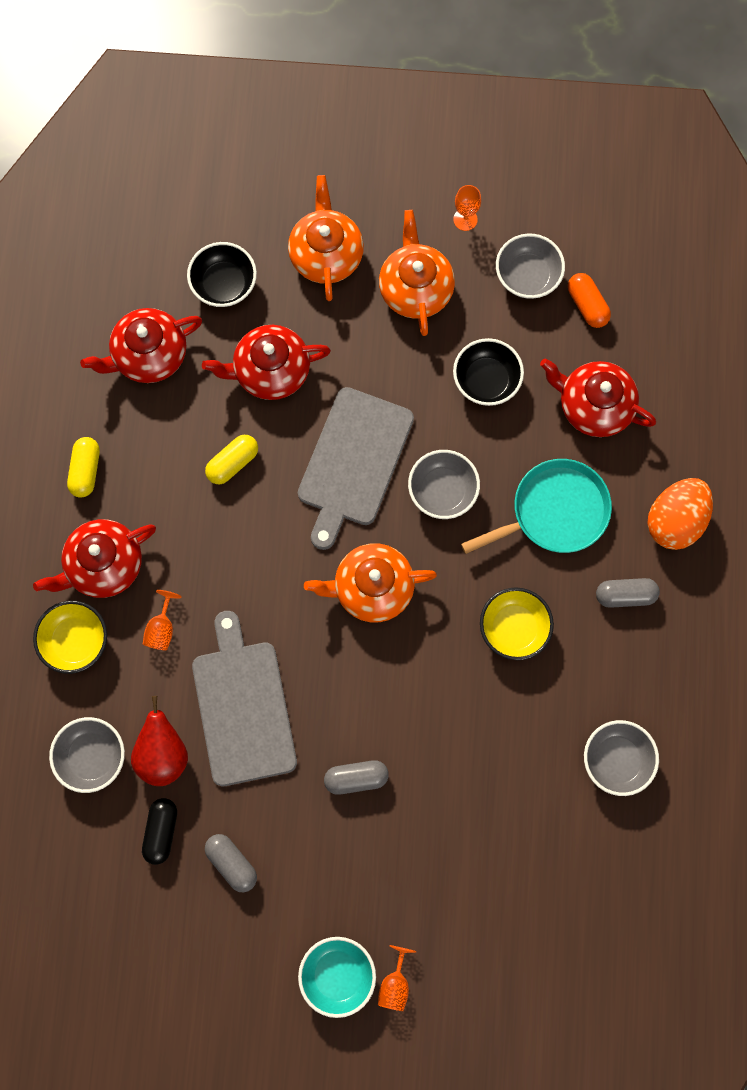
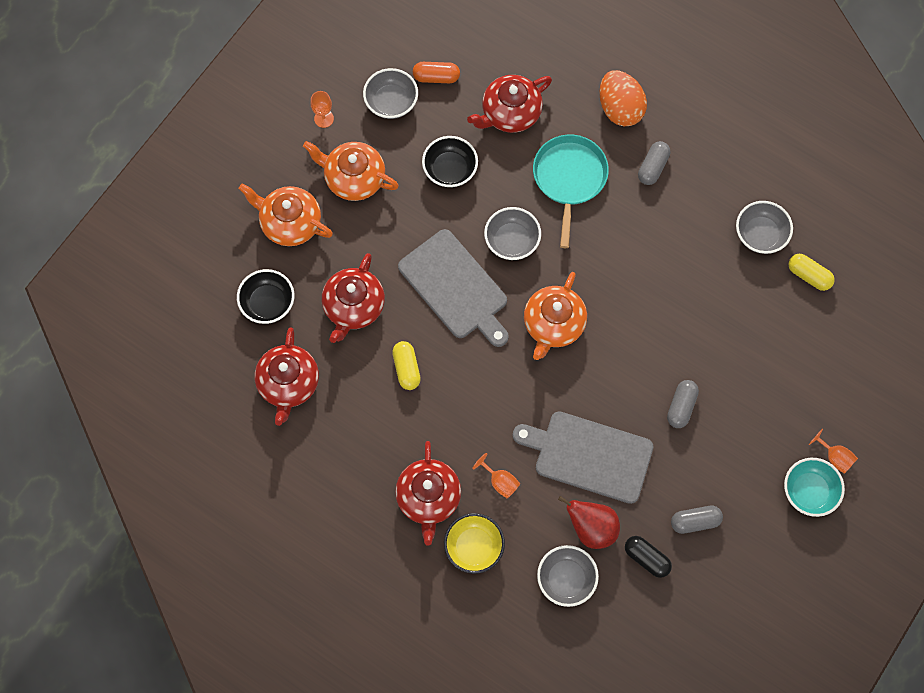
camera: 60 degrees left, 5 degrees down
yellow capsule [67,437,100,498] -> yellow capsule moved to [788,254,835,291]
yellow bowl [480,587,554,660] -> none

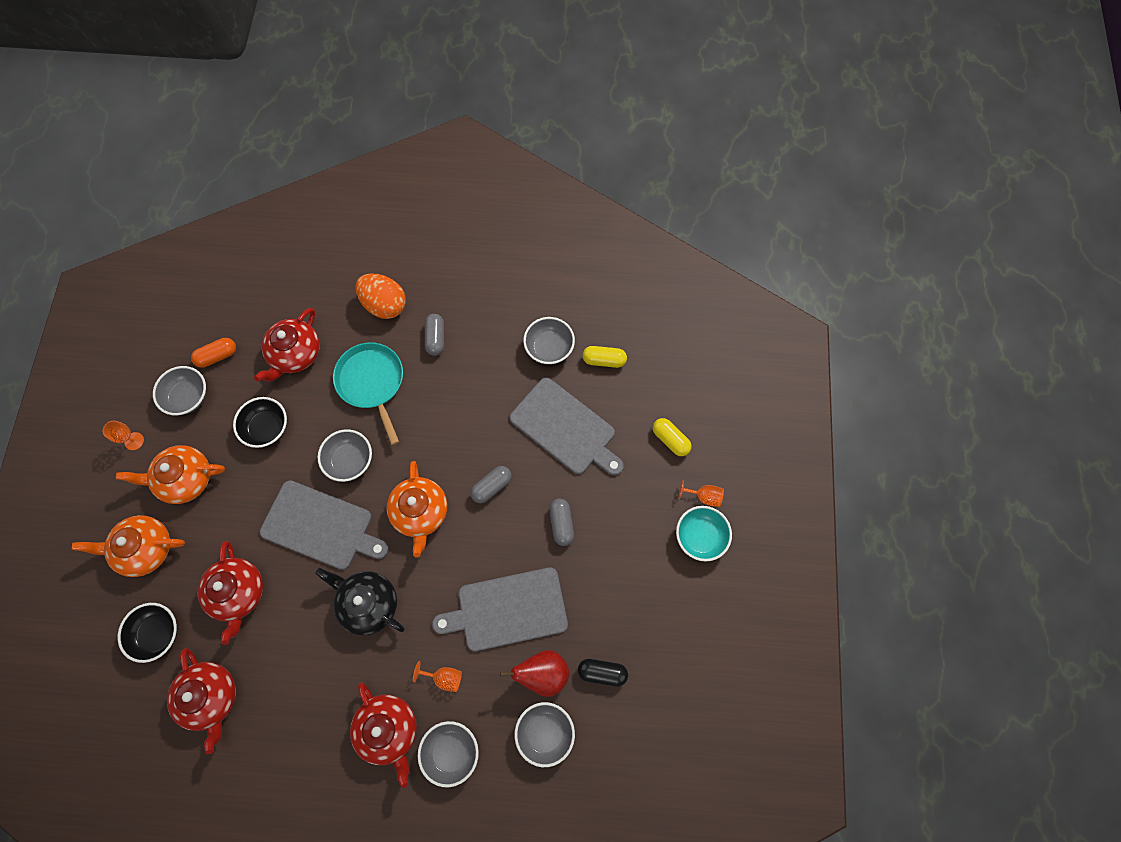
camera: 30 degrees left, 0 degrees up
yellow capsule [392,341,421,390] -> yellow capsule moved to [653,418,691,456]
yellow bowl [444,513,505,574] -> grey bowl [418,721,479,787]
grey capsule [671,506,723,534] -> grey capsule moved to [470,466,512,503]
none -> black teapot [315,568,404,636]
none -> grey cutting board [510,378,624,476]

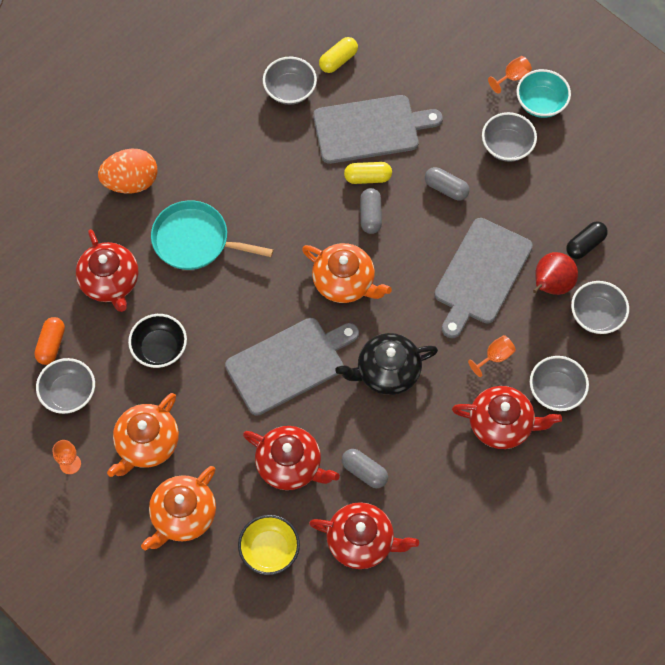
camera: 50 degrees left, 5 degrees down
black bowl [118,603,177,663] -> yellow bowl [238,515,300,575]
grey bowl [318,429,372,482] -> grey bowl moved to [482,112,537,162]
grey capsule [425,314,444,356] -> grey capsule moved to [342,449,388,488]
yellow capsule [653,418,691,456] -> yellow capsule moved to [344,162,392,184]

